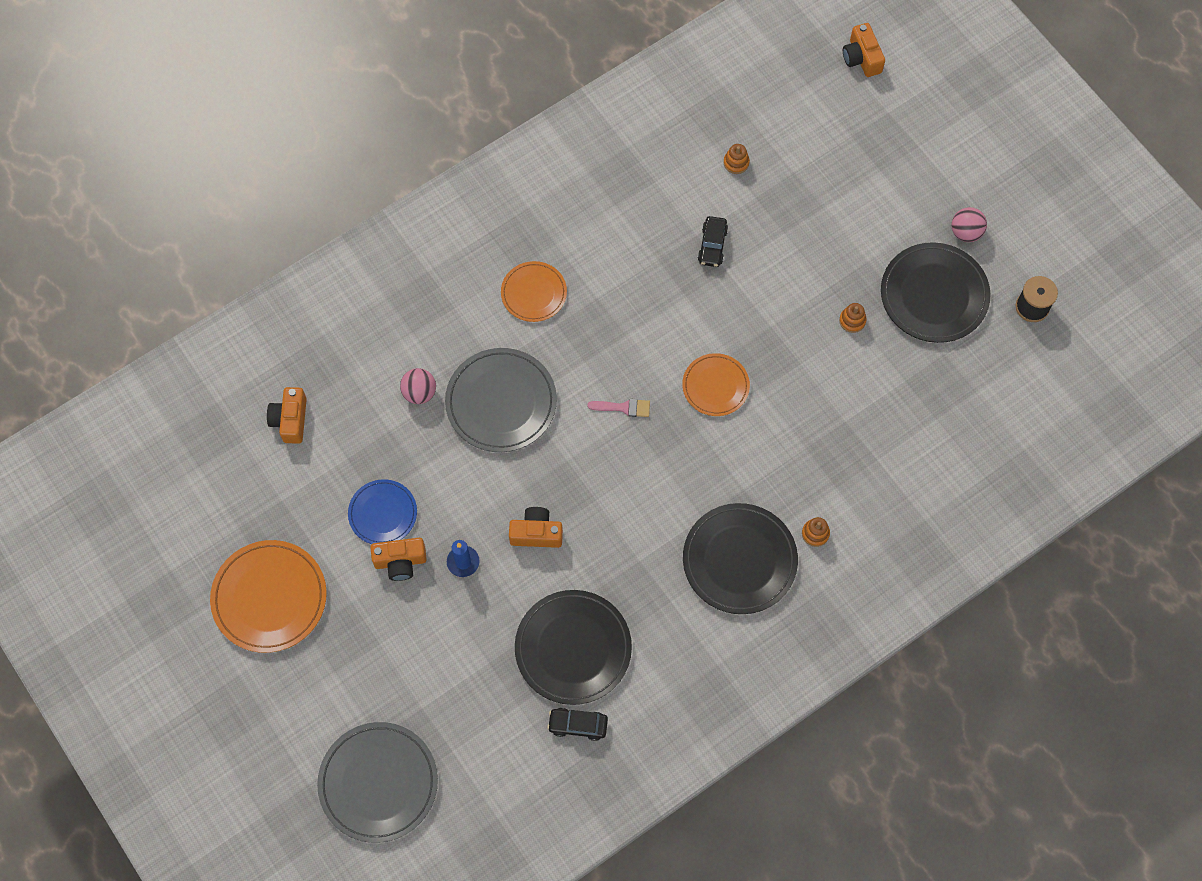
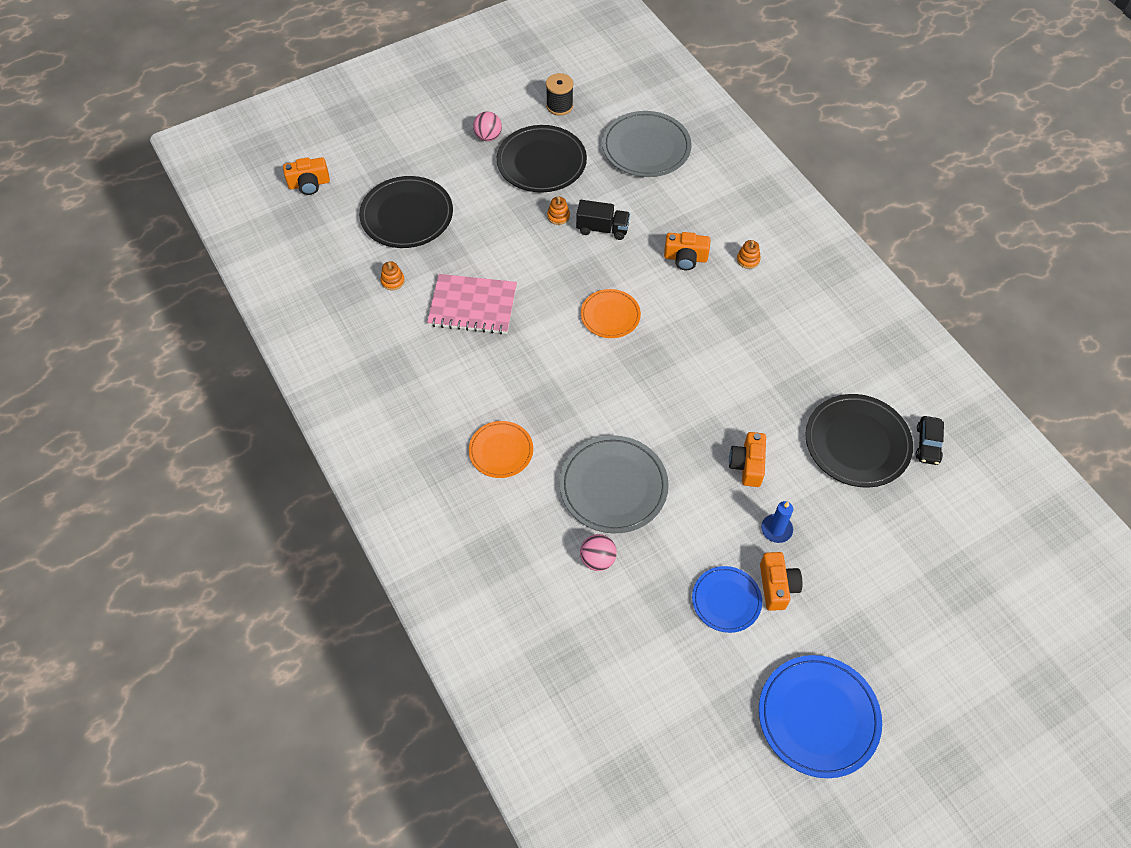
camera: 85 degrees left, 10 degrees down
orange plate [210,540,327,653] -> blue plate [759,655,882,778]
orange camera [267,387,307,444] -> orange camera moved to [664,232,710,270]
grey plate [317,722,438,843] -> grey plate moved to [602,111,692,177]
pink brush [588,399,650,417] -> none
black plate [683,503,798,614] -> black plate moved to [359,176,453,248]
black car [698,216,728,267] -> pink notebook [427,274,517,334]
none -> black truck [576,200,630,240]

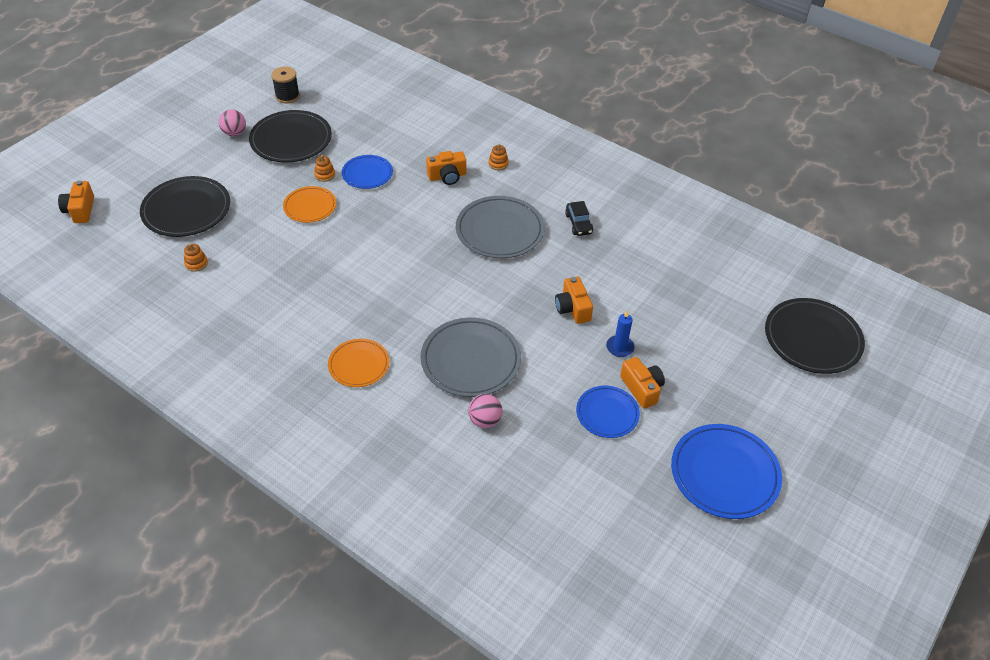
camera: 25 degrees left, 10 degrees down
orange camera [283,157,330,195] -> orange camera turned 120 degrees clockwise [58,180,94,223]
pink notebook [427,274,517,334] -> none
black truck [576,200,630,240] -> blue plate [342,155,393,189]
orange plate [581,289,641,338] -> orange plate moved to [283,186,336,223]
grey plate [602,111,692,177] -> grey plate moved to [456,196,545,258]
black plate [805,394,913,488] -> black plate moved to [765,298,865,374]
black car [916,416,944,465] -> black car moved to [565,201,593,236]

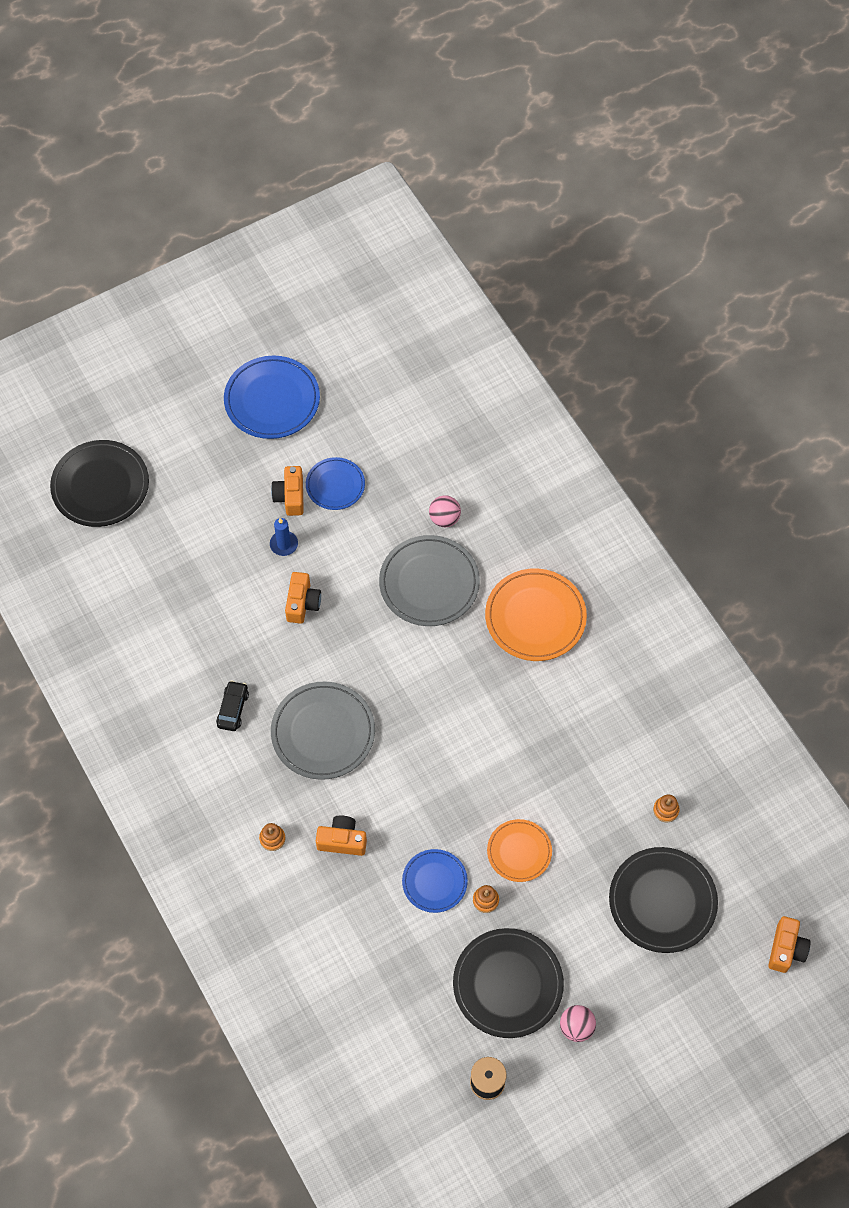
camera: 155 degrees left, 15 degrees up
orange plate [328,339,389,387] -> orange plate [485,569,587,661], size x1.65

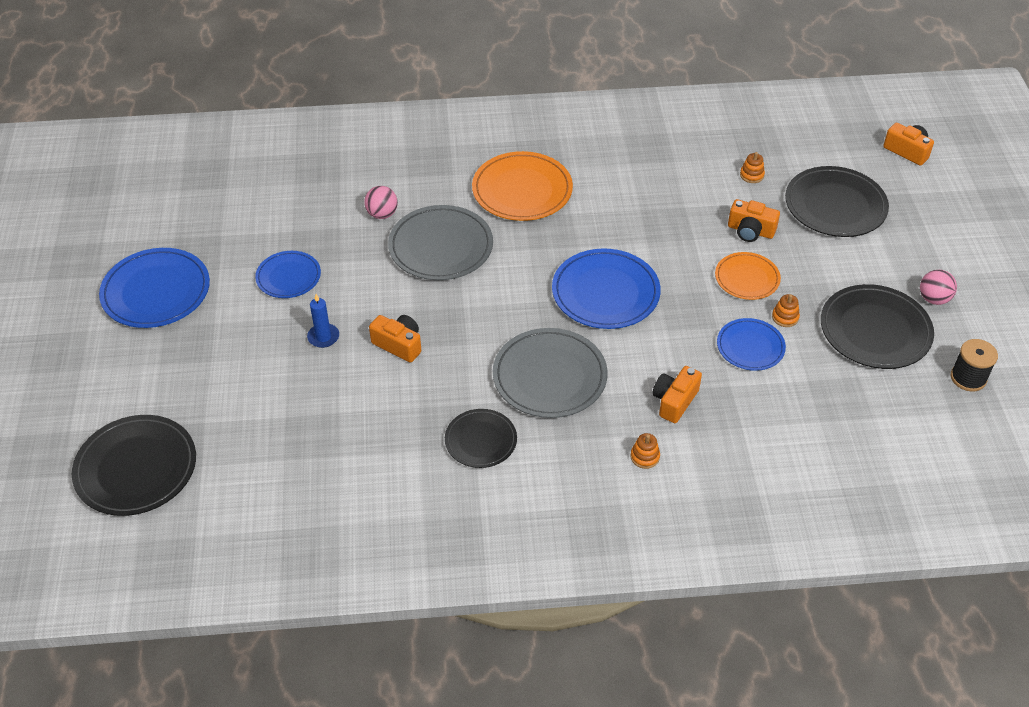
camera: 65 degrees left, 15 degrees down
black car [216,680,249,731] -> black plate [445,409,517,468]
orange camera [271,466,304,516] -> orange camera moved to [728,199,780,242]
none -> blue plate [552,248,661,329]

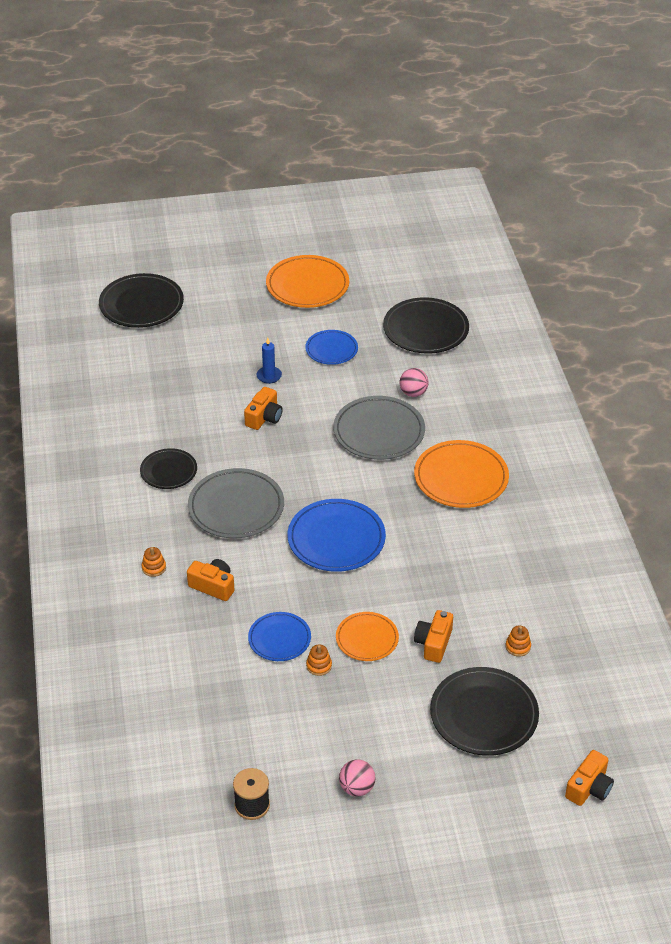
camera: 85 degrees right, 5 degrees down
blue plate [99,248,210,328] -> orange plate [266,255,349,308]
black plate [821,284,934,369] -> black plate moved to [383,297,469,354]

